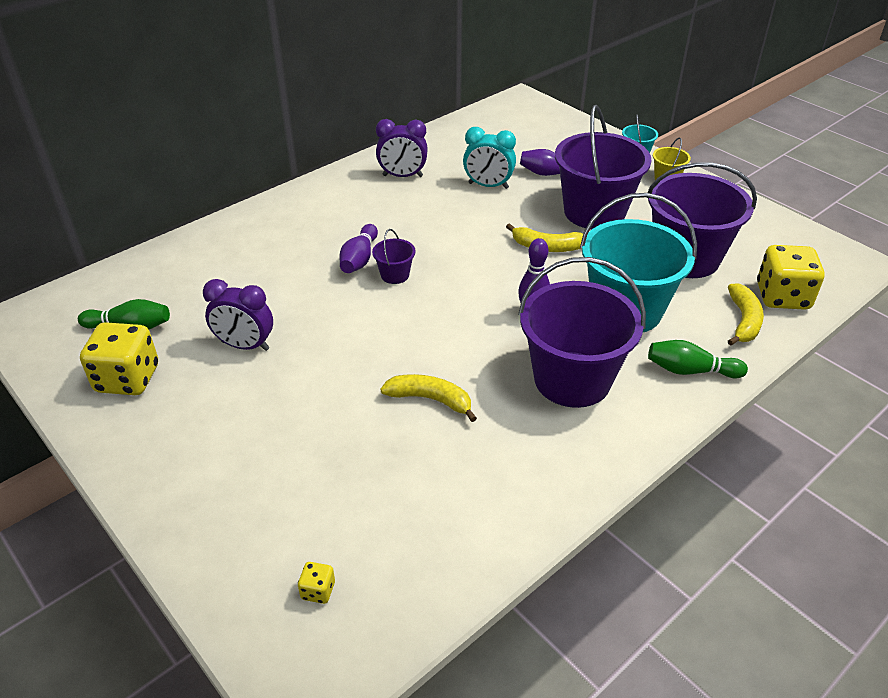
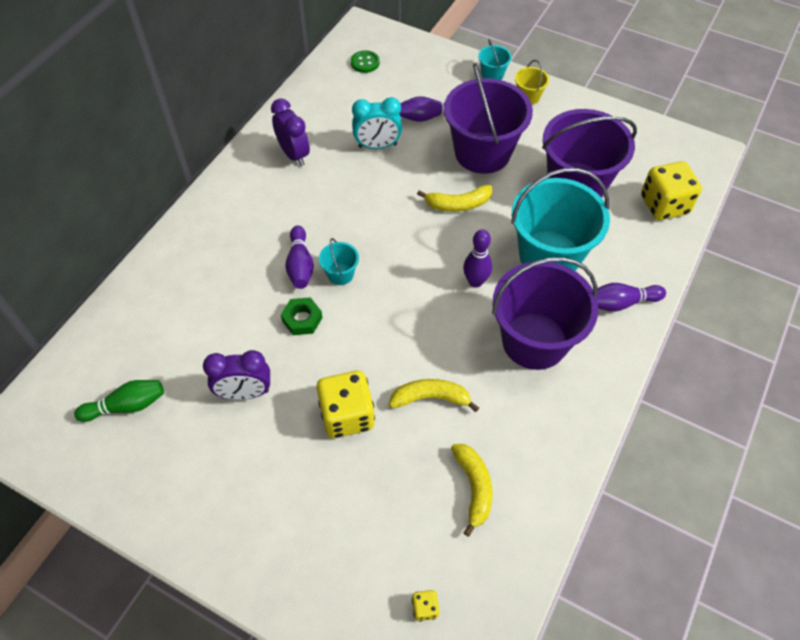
camera: 20 degrees left, 15 degrees up
yellow dice [80,322,158,395] -> yellow dice moved to [317,371,375,438]
purple bucket [372,229,416,284] -> turquoise bucket [319,238,359,285]
purple clock [376,119,428,177] -> purple clock turned 105 degrees counterclockwise [271,98,310,166]
green bowling pin [648,340,748,379] -> purple bowling pin [597,283,666,312]
yellow banana [728,283,764,346] -> yellow banana moved to [451,444,493,537]
none -> green nut [281,297,323,335]
none -> green button [351,50,380,73]

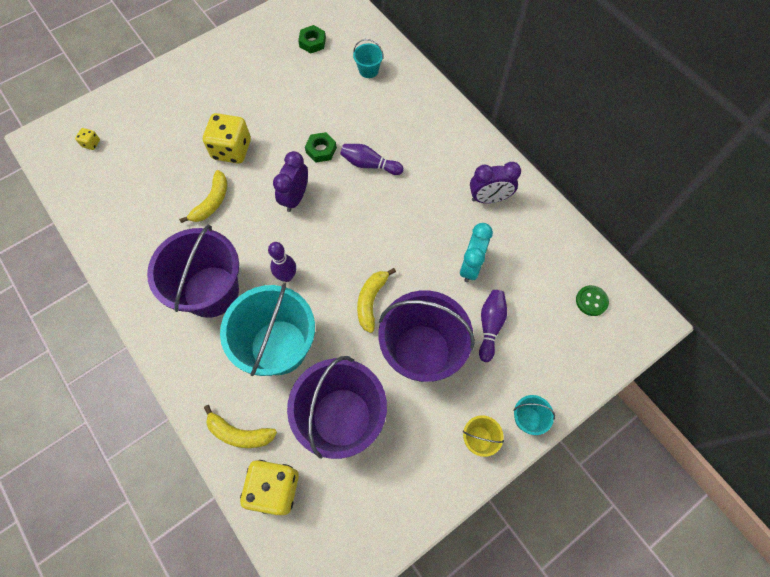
camera: 115 degrees right, 10 degrees up
green bowling pin [74,380,164,422] -> green nut [298,25,326,53]
purple clock [203,350,270,400] -> purple clock moved to [273,151,308,212]
turquoise bucket [319,238,359,285] -> turquoise bucket moved to [353,39,384,78]
yellow banana [451,444,493,537] -> yellow banana moved to [204,405,277,448]
purple bowling pin [597,283,666,312] -> none

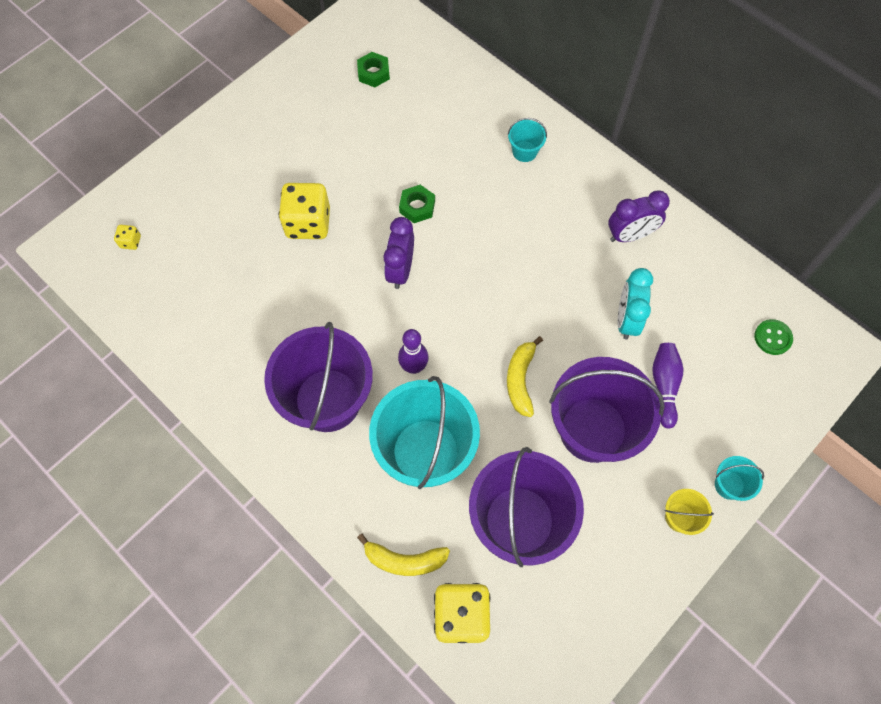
camera: 10 degrees left, 0 degrees up
yellow banana [179,170,227,223] -> none
purple bowling pin [340,144,404,175] -> none
turquoise bucket [353,39,384,78] -> turquoise bucket moved to [508,118,547,162]

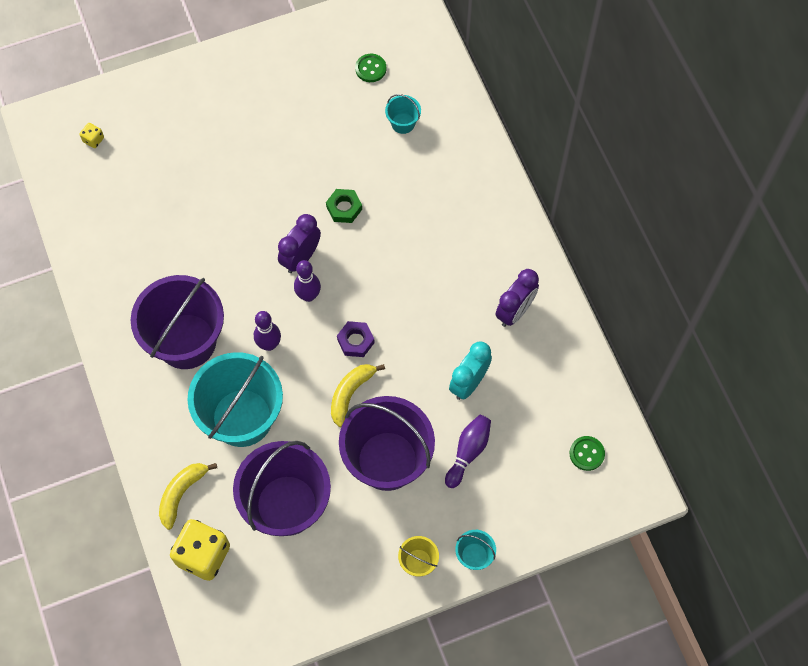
camera: 25 degrees right, 0 degrees up
yellow dice [279,183,330,239] -> none
green nut [357,52,390,87] -> green button [355,54,386,82]
yellow banana [357,534,450,576] -> yellow banana turned 90 degrees clockwise [159,463,217,530]
turquoise bucket [508,118,547,162] -> turquoise bucket moved to [385,94,421,134]
purple clock [608,190,670,242] -> purple clock turned 60 degrees counterclockwise [495,269,539,327]
none -> purple bowling pin [294,260,321,302]
none -> purple nut [337,321,375,357]

